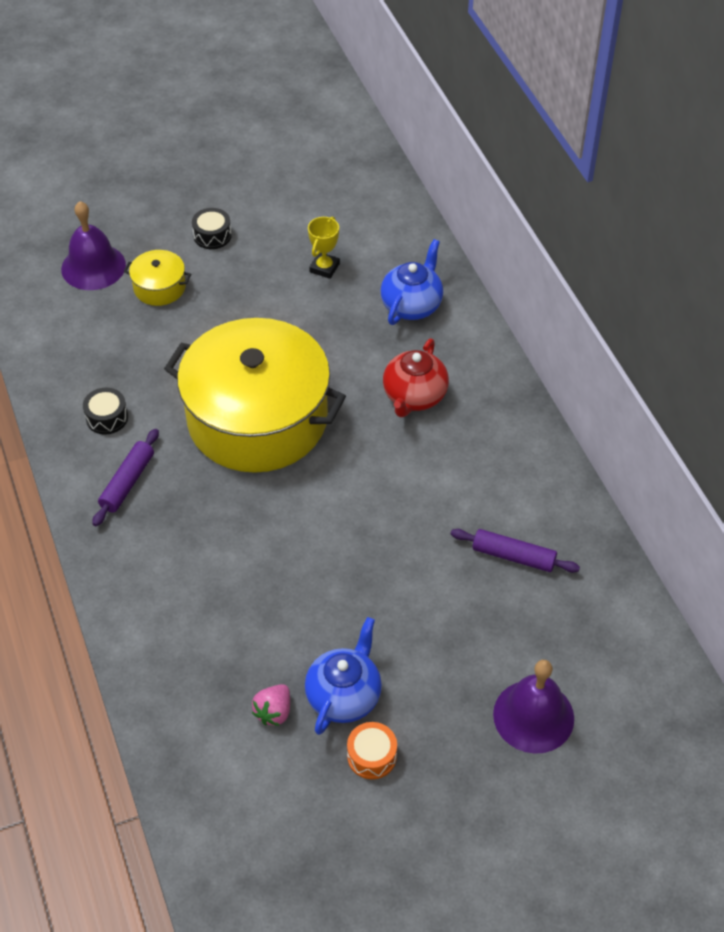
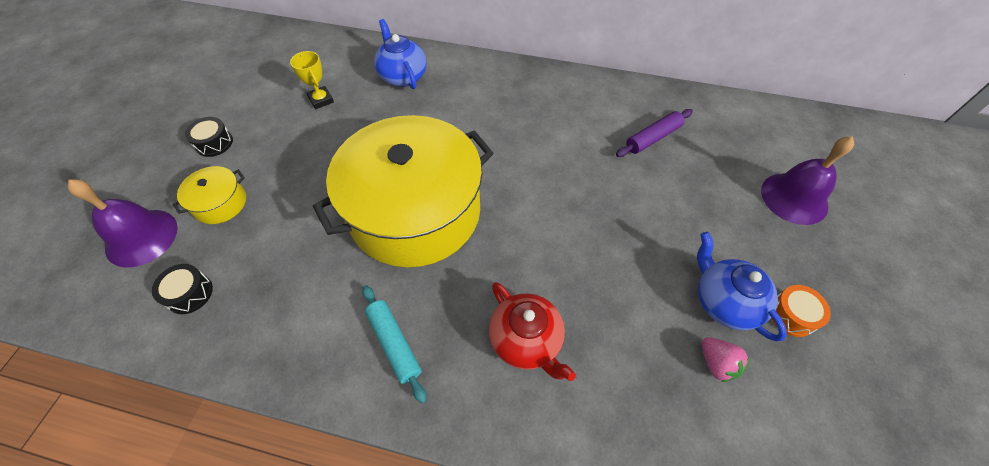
camera: 55 degrees left, 5 degrees up
black drum [83,388,128,435] -> black drum moved to [152,264,213,314]
purple rolling pin [92,429,159,526] -> turquoise rolling pin [362,285,427,404]
red teapot [383,339,449,417] -> red teapot moved to [489,282,576,381]

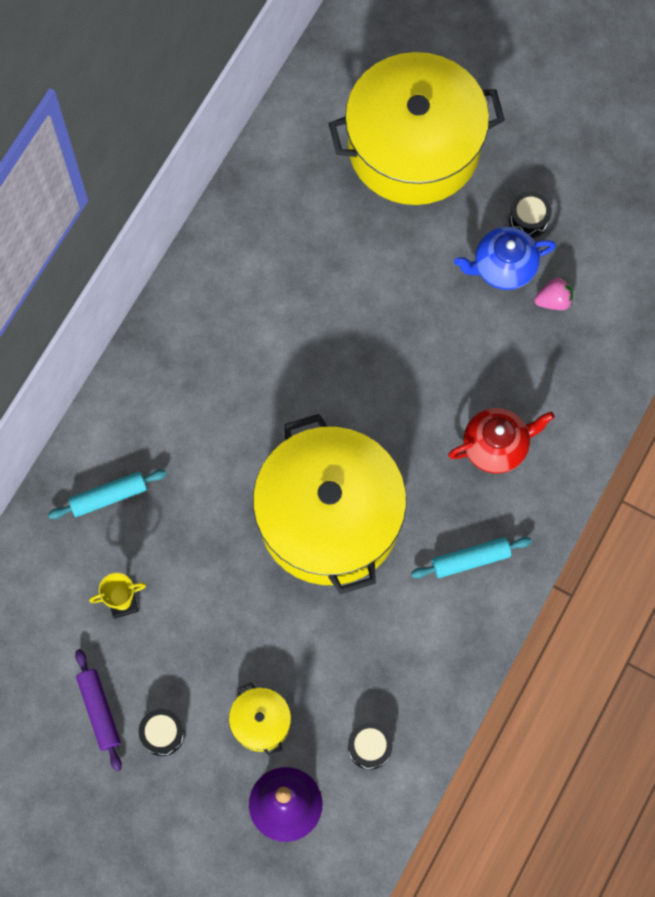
camera: 75 degrees left, 15 degrees up
blue teapot [374,19,426,89] -> turquoise rolling pin [48,470,167,519]
purple rolling pin [616,109,693,157] -> purple rolling pin moved to [75,649,122,772]
purple bell [761,136,854,225] -> yellow pot [329,52,505,205]
orange drum [771,285,831,337] -> black drum [509,192,552,237]

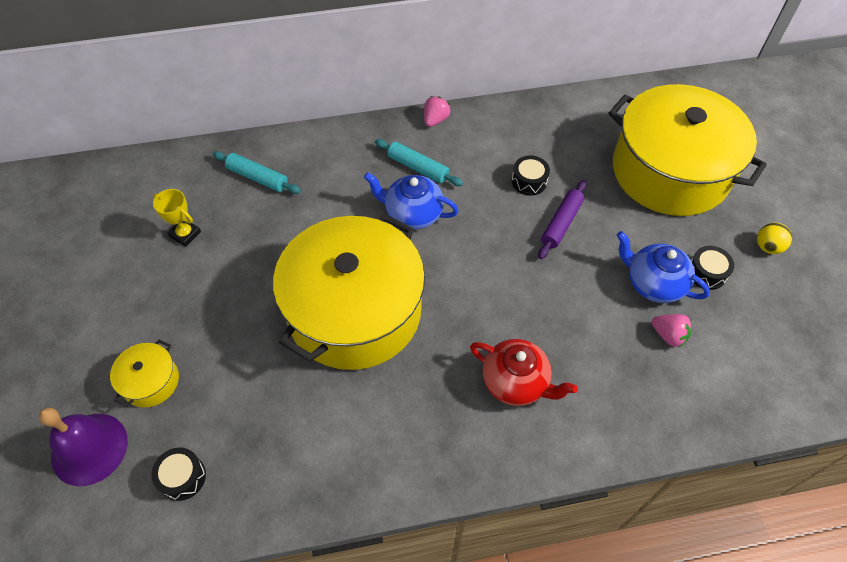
camera: 50 degrees right, 15 degrees down
purple rolling pin [75,649,122,772] -> purple rolling pin moved to [538,180,586,259]
black drum [139,709,185,756] -> black drum moved to [512,155,550,196]
turquoise rolling pin [411,537,532,578] -> turquoise rolling pin moved to [375,139,463,186]
none -> blue teapot [364,172,459,230]
none -> pink strawberry [424,96,450,127]
none -> yellow ball [757,223,792,254]

